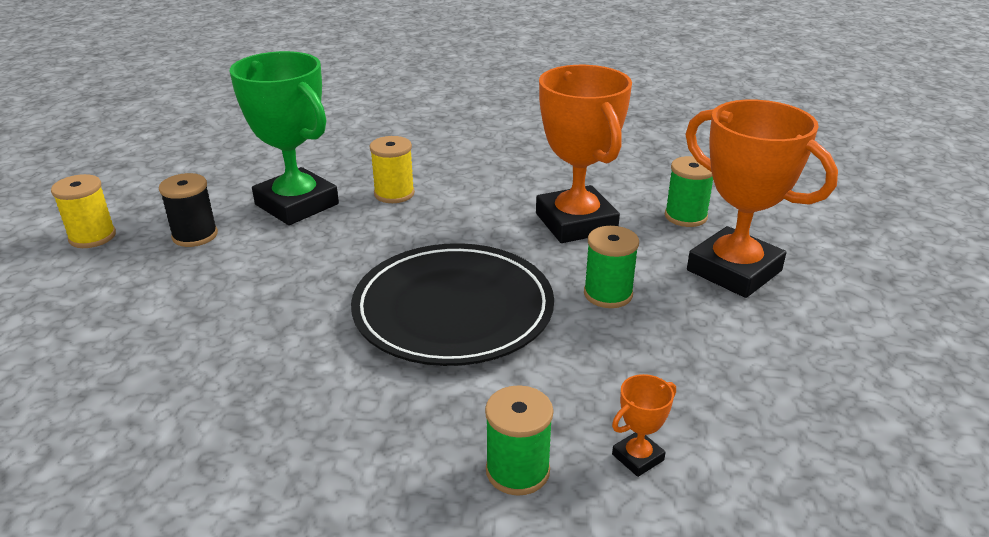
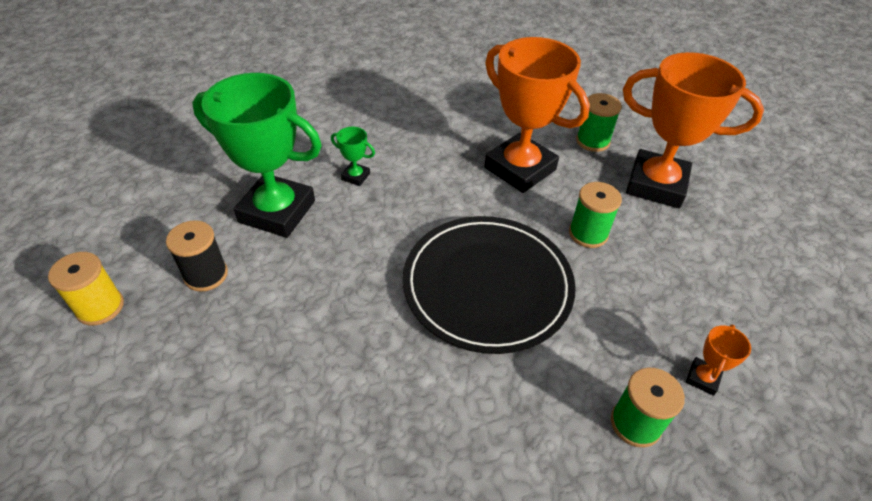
camera: 25 degrees left, 15 degrees up
yellow spool [370,136,415,203] -> green trophy [331,127,375,186]

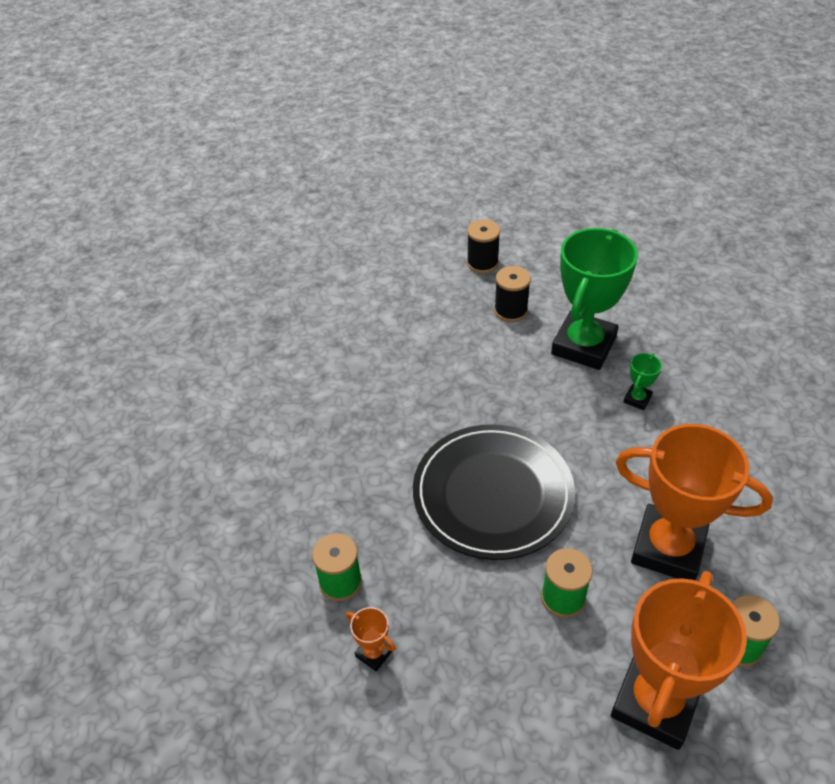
camera: 100 degrees right, 0 degrees up
yellow spool [48,252,124,326] -> black spool [467,219,500,274]
orange trophy [484,37,590,193] -> orange trophy turned 60 degrees clockwise [616,424,773,580]

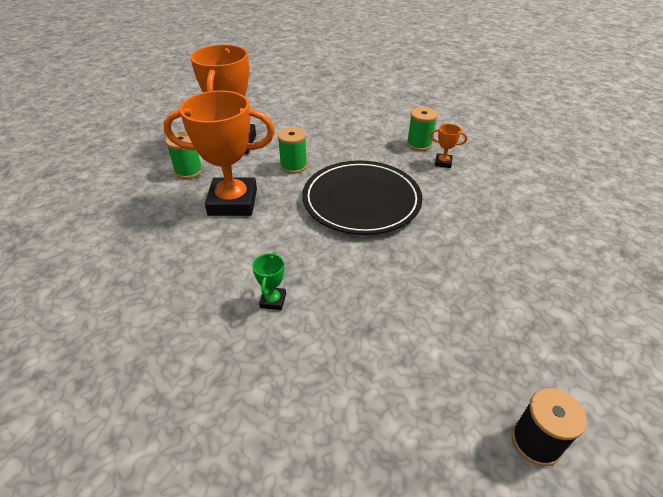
camera: 155 degrees right, 5 degrees down
orange trophy [346,607,396,671] -> orange trophy moved to [430,124,467,168]
black spool [494,266,531,322] -> none
green trophy [551,228,638,370] -> none

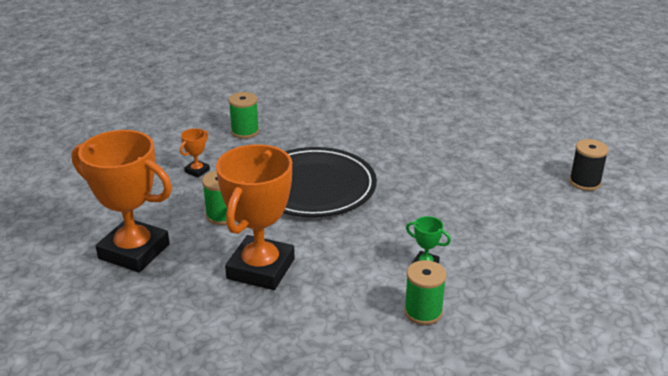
camera: 70 degrees left, 10 degrees down
green spool [166,132,203,179] -> green spool moved to [404,260,447,325]
orange trophy [430,124,467,168] -> orange trophy moved to [180,128,210,178]

